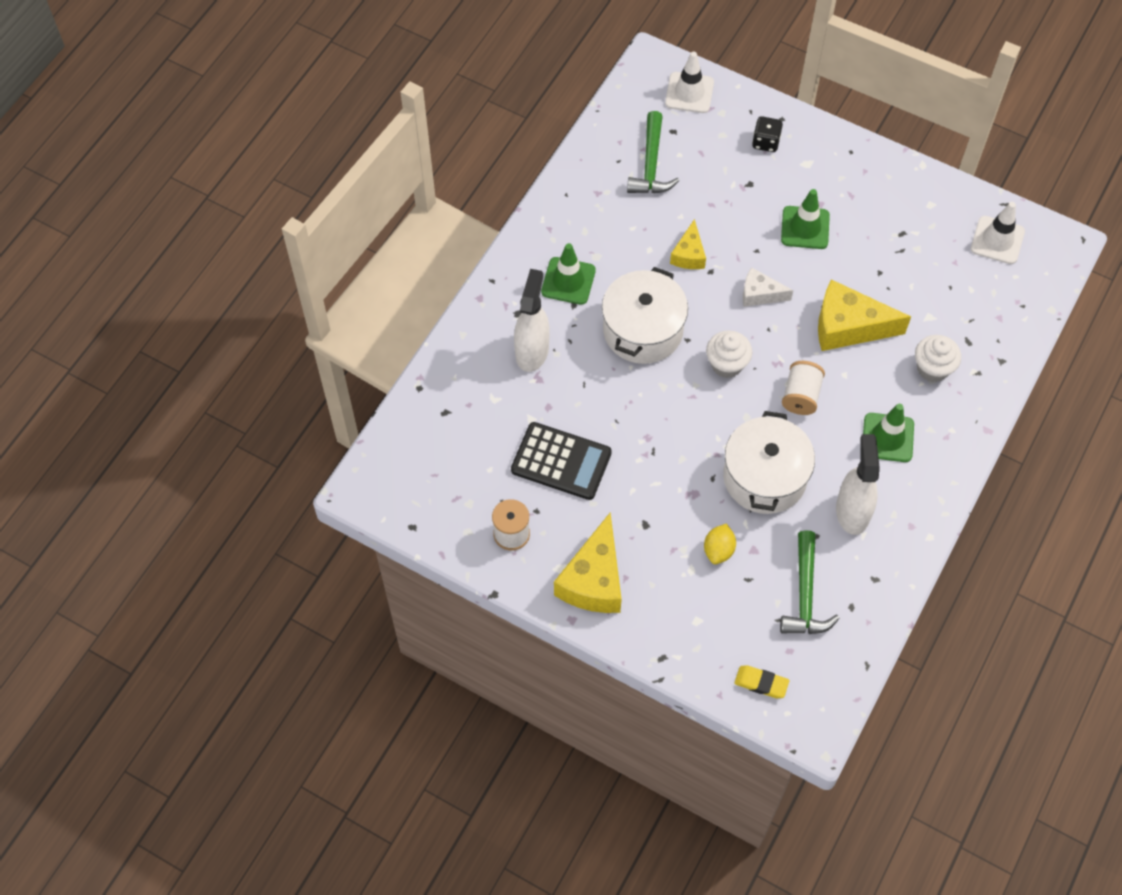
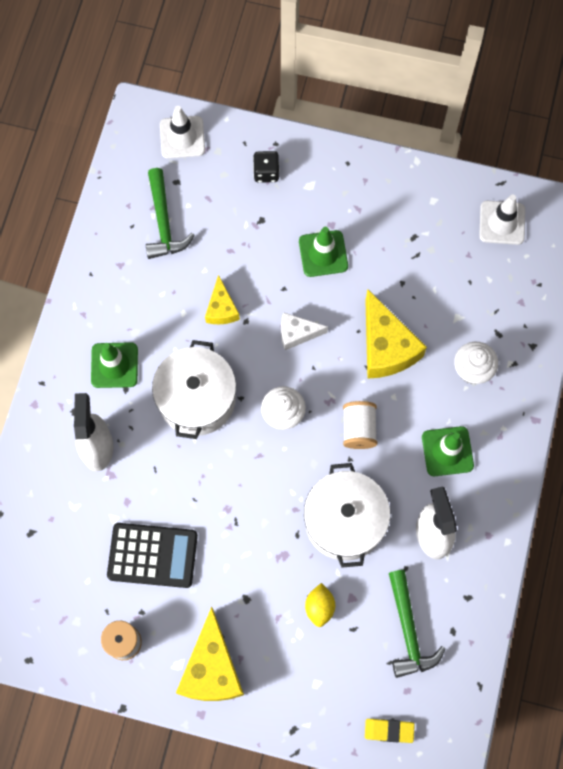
camera: 15 degrees left, 10 degrees up
yellow cheese [818,279,911,351] -> yellow cheese turned 105 degrees counterclockwise [365,289,427,379]

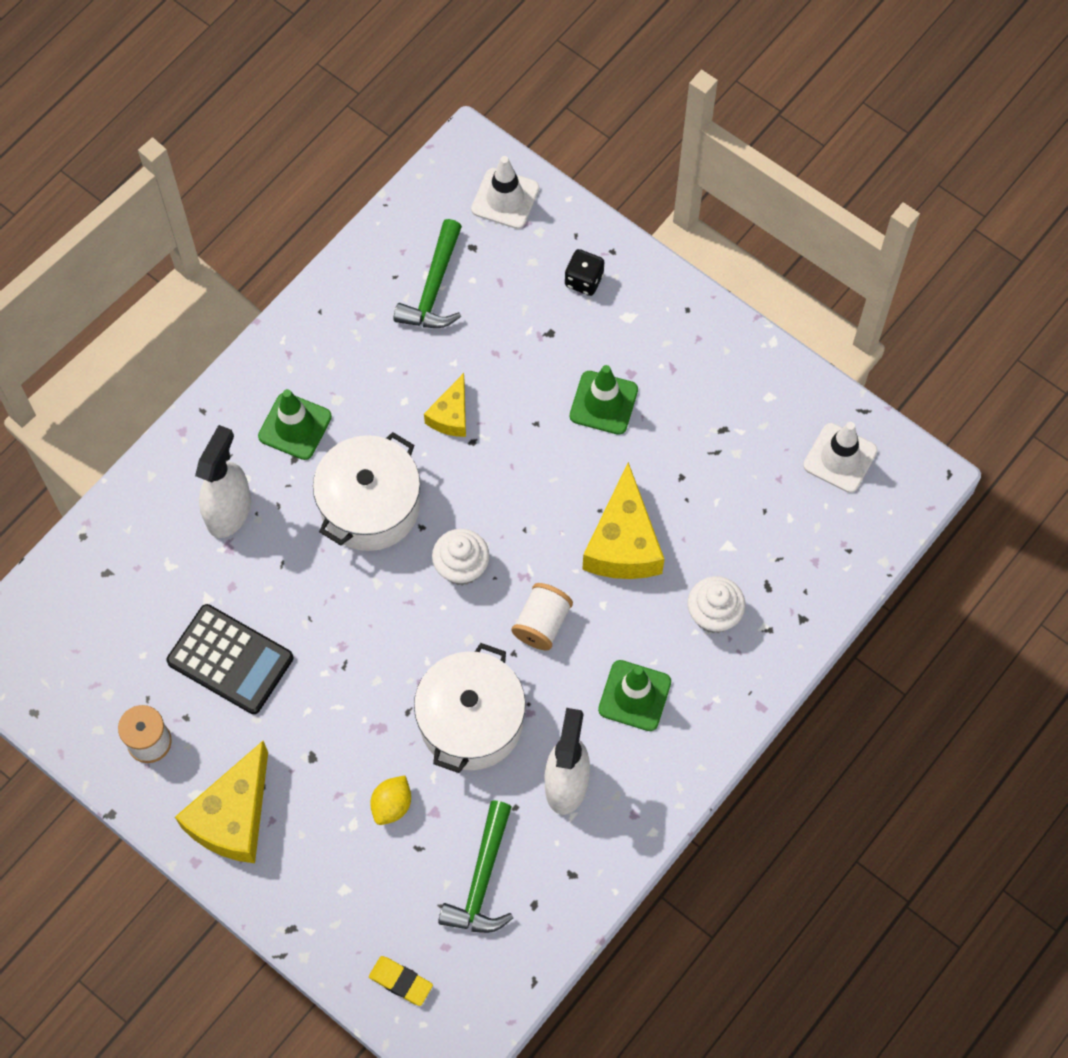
camera: 25 degrees right, 5 degrees down
white cheese [281,313,328,350] -> none

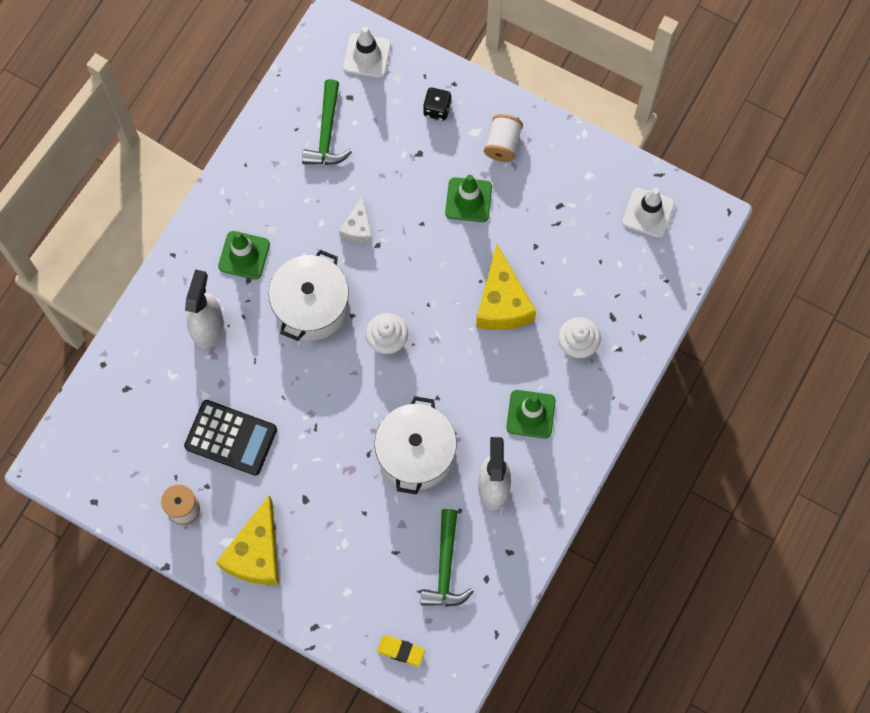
camera: 10 degrees left, 5 degrees up
yellow lemon [370,776,411,825] -> none
yellow cheese [424,373,466,437] -> white cheese [339,195,372,243]
white spool [512,583,573,651] -> white spool moved to [484,114,523,162]

